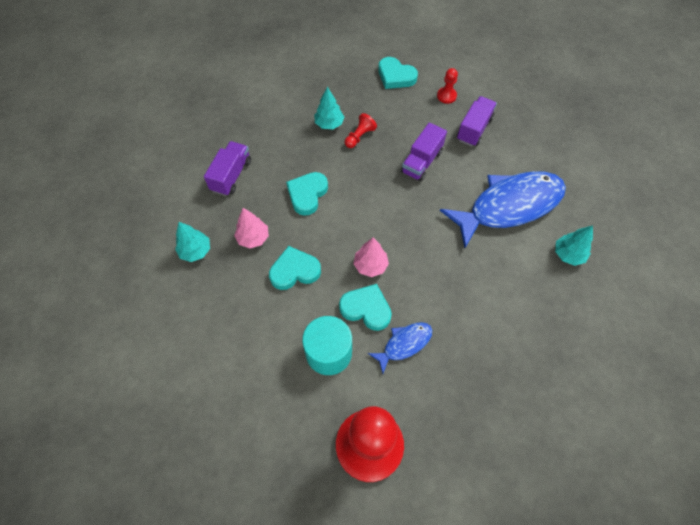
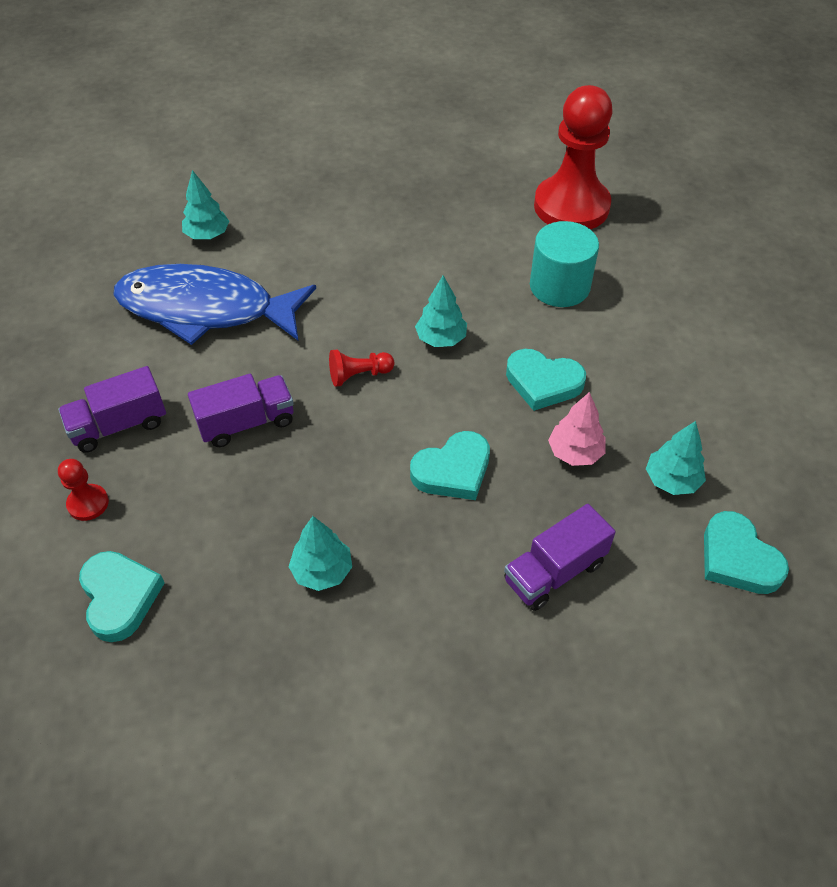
camera: 145 degrees left, 10 degrees down
turquoise heart [339,284,392,331] -> turquoise heart moved to [704,511,789,594]
red pawn [345,113,377,148] -> red pawn moved to [329,350,394,387]
pink tree [353,238,389,277] -> turquoise tree [415,275,467,347]
blue fish [368,322,432,374] -> none

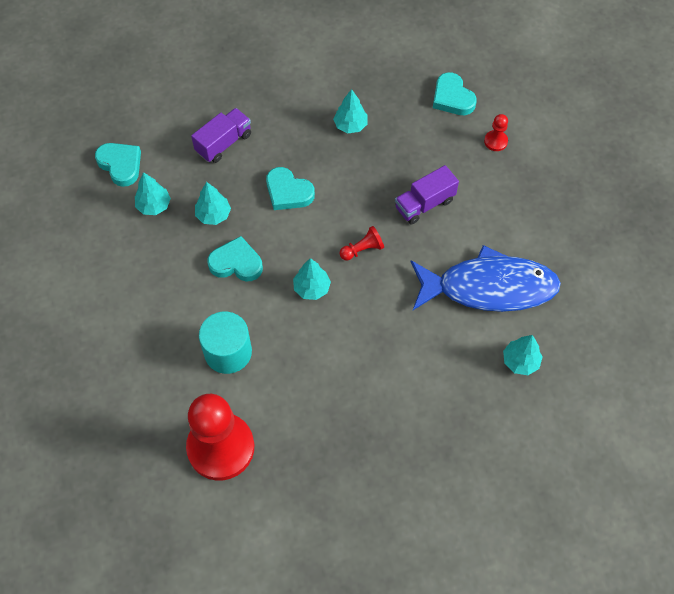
camera: 170 degrees right, 10 degrees up
purple truck [58,366,166,453] -> none
turquoise heart [410,431,490,500] -> turquoise heart turned 105 degrees counterclockwise [266,167,315,210]
pink tree [548,392,606,466] -> turquoise tree [195,182,231,225]

